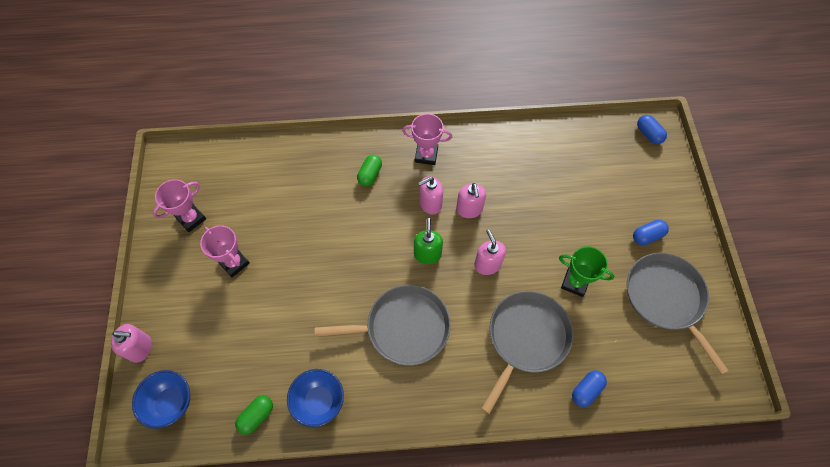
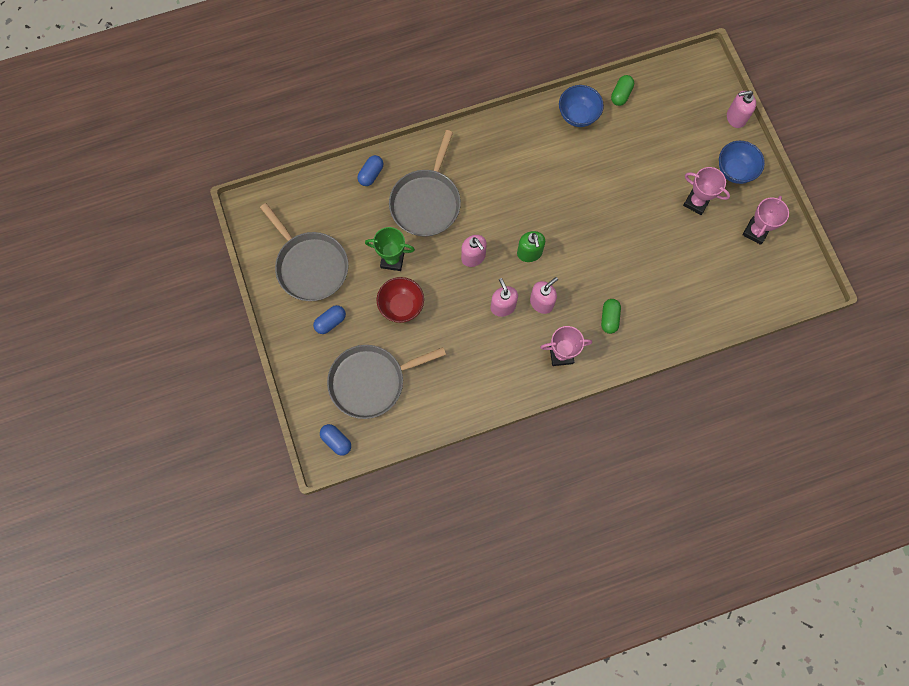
camera: 165 degrees right, 10 degrees up
blue bowl [132,370,190,429] -> blue bowl moved to [719,141,765,184]
grey pan [315,285,451,366] -> grey pan moved to [327,345,446,419]
none -> red bowl [377,277,424,323]

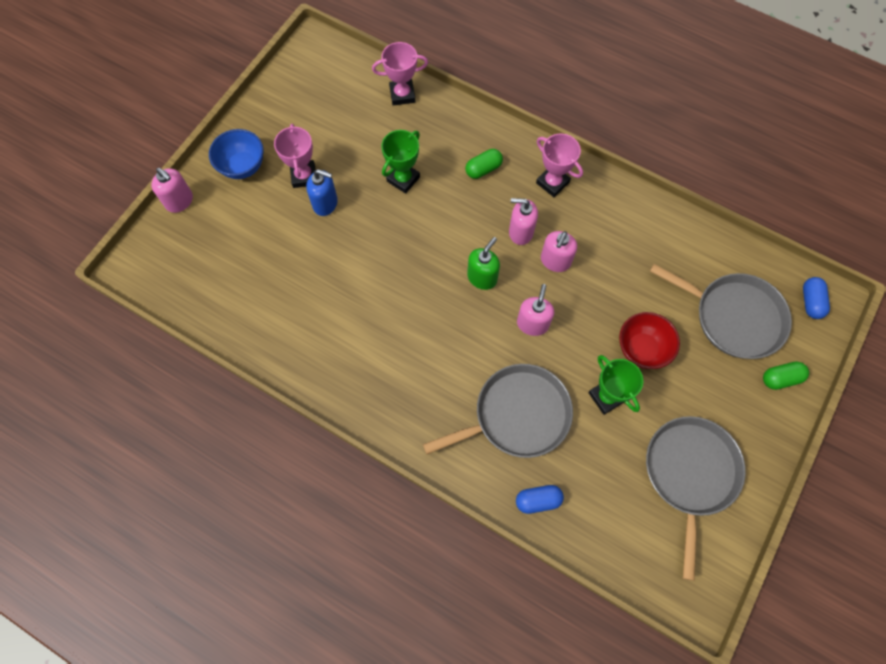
camera: 130 degrees left, 5 degrees down
blue capsule [313,305,346,334] -> none
blue bowl [559,85,604,127] -> none
green capsule [611,75,634,106] -> green capsule moved to [763,361,809,390]
pink trophy [742,196,789,245] -> pink trophy moved to [372,42,428,106]
none -> blue soap dispenser [306,169,338,216]
none -> green trophy [381,130,420,194]

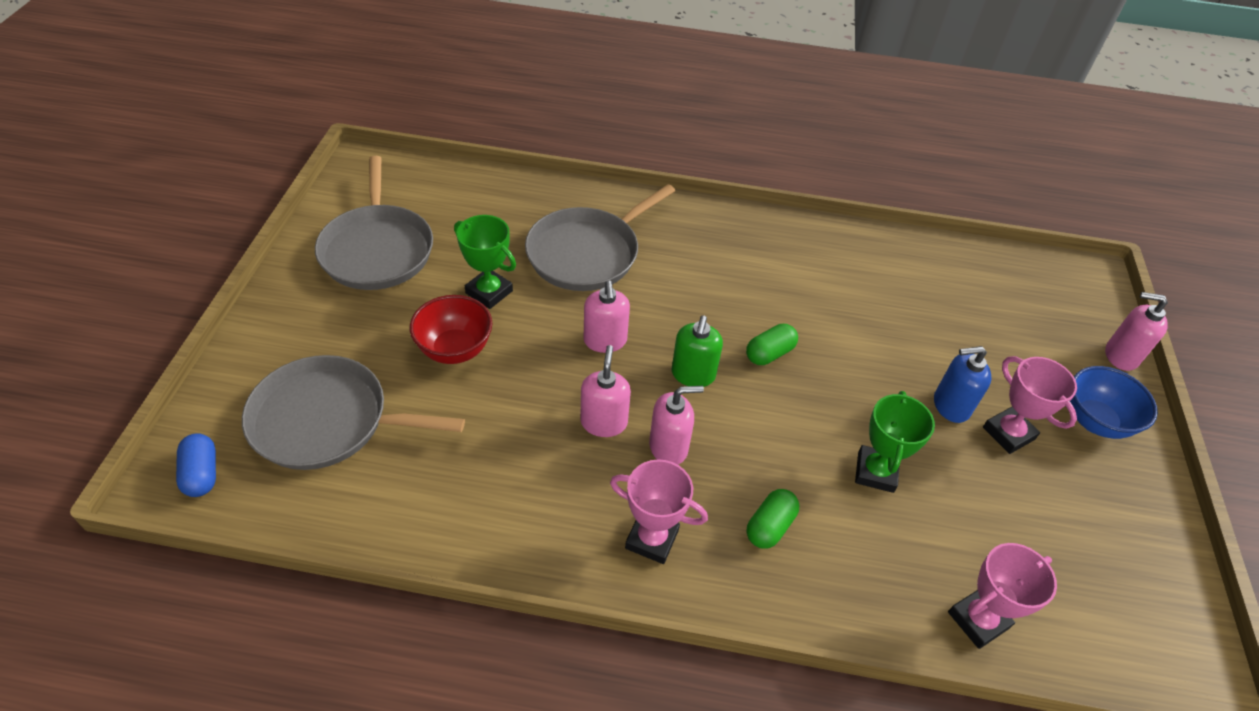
camera: 155 degrees right, 20 degrees down
blue capsule [516,485,564,514] -> none
green capsule [763,361,809,390] -> green capsule moved to [746,324,798,365]

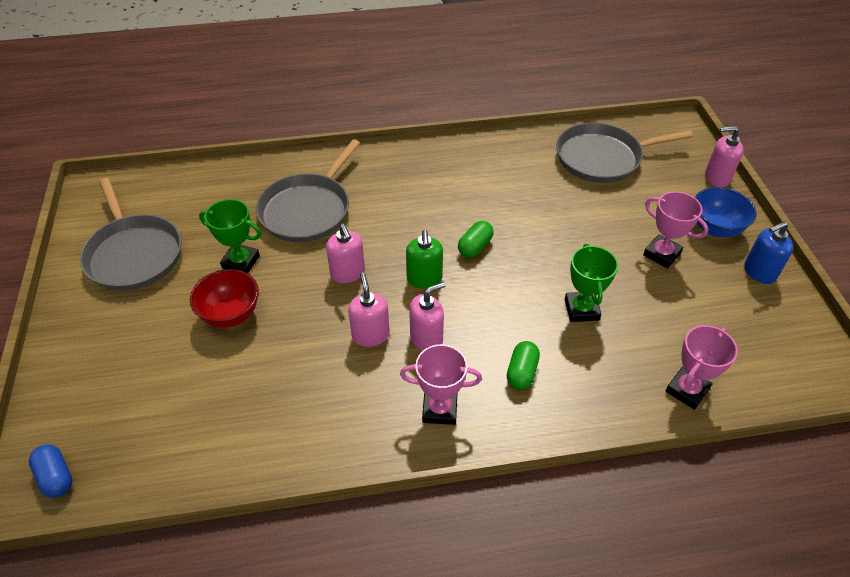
camera: 15 degrees left, 0 degrees up
grey pan [242,355,465,470] -> grey pan moved to [556,122,693,183]
blue soap dispenser [934,346,992,423] -> blue soap dispenser moved to [744,221,793,284]

